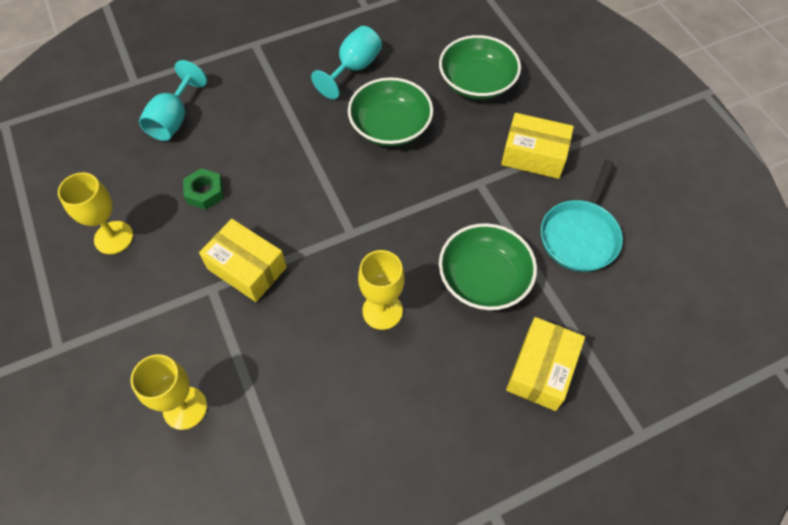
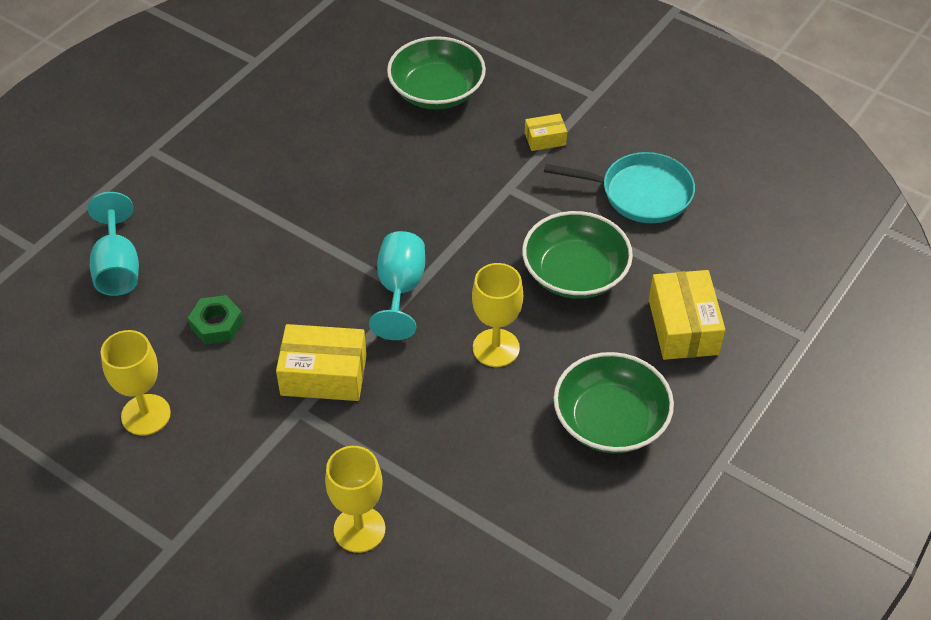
camera: 30 degrees left, 10 degrees down
turquoise goblet [311,26,382,99] -> turquoise goblet moved to [369,231,425,340]
green bowl [348,77,433,146] -> green bowl moved to [554,352,674,453]
yellow box [501,113,574,179] -> yellow box [525,114,567,151], size x0.53
turquoise pan [541,160,623,272] -> turquoise pan turned 75 degrees counterclockwise [544,152,695,223]

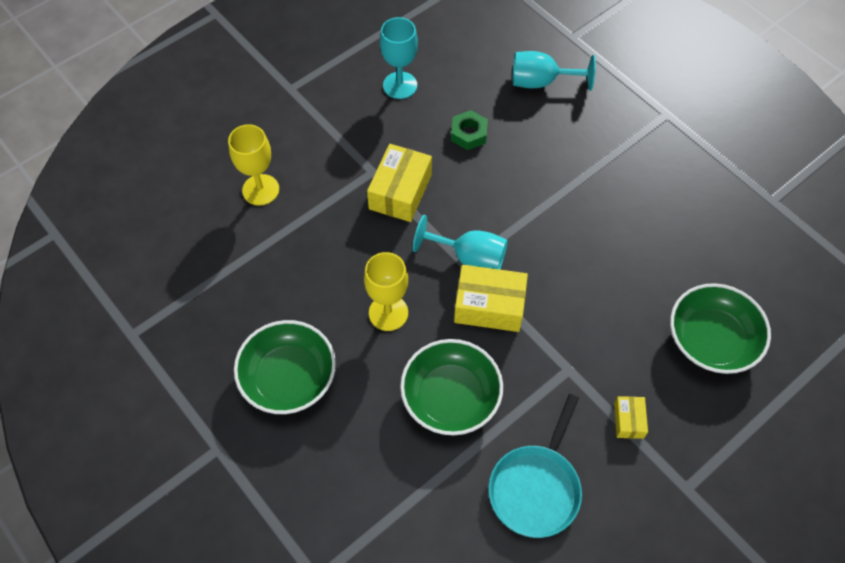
camera: 105 degrees right, 10 degrees up
yellow goblet [101,330,171,436] -> turquoise goblet [380,17,418,99]
yellow box [649,270,725,360] -> yellow box moved to [454,265,528,332]

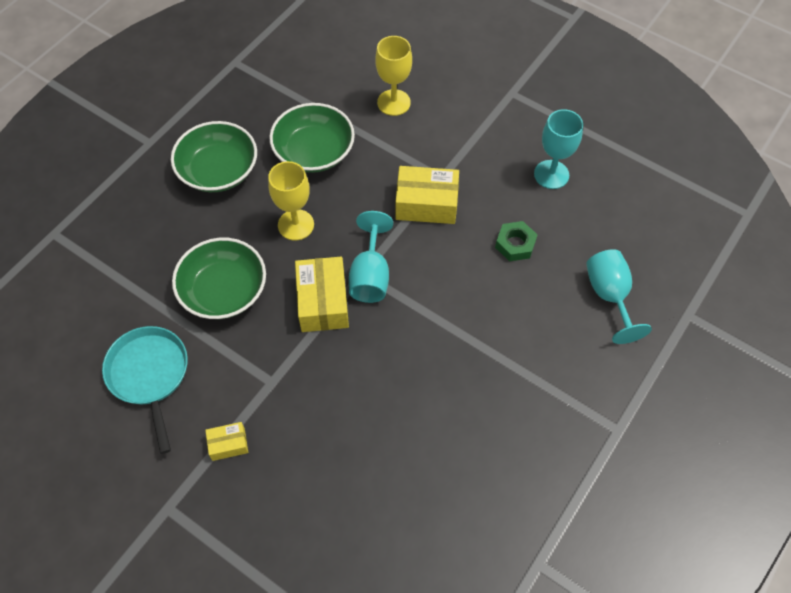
camera: 75 degrees right, 0 degrees up
turquoise pan [488,394,582,538] -> turquoise pan turned 60 degrees clockwise [102,326,188,454]
green bowl [670,283,771,374] -> green bowl moved to [269,103,355,173]

